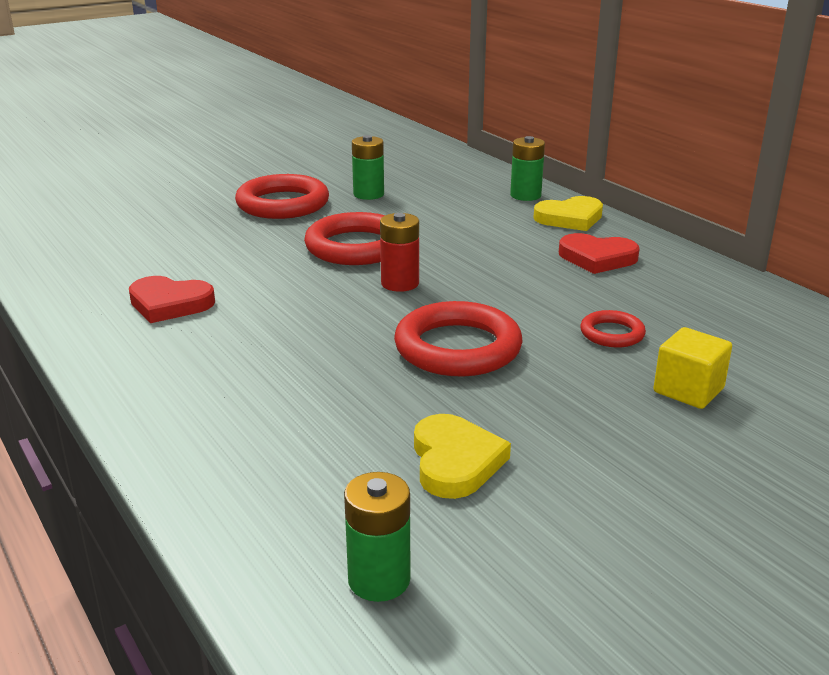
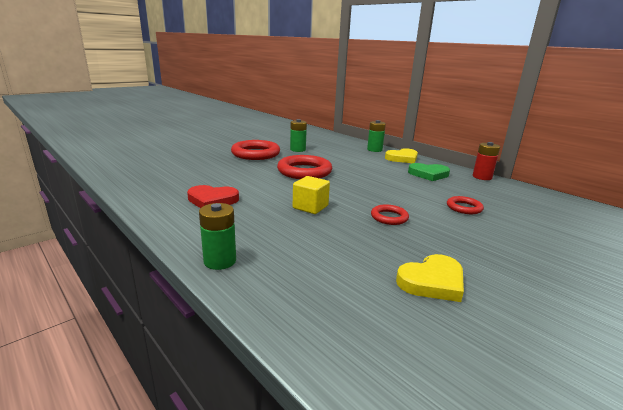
camera: 10 degrees left, 5 degrees down
green battery [344,472,410,602] -> green battery moved to [199,203,236,270]
red battery [380,213,419,292] -> red battery moved to [473,142,500,180]
red ring [394,301,523,377] -> red ring [371,204,409,225], size x0.52
yellow heart [414,414,511,499] -> yellow heart turned 75 degrees clockwise [396,254,464,302]
red heart [559,233,640,274] -> green heart [408,163,450,181]
yellow cube [654,327,732,409] -> yellow cube moved to [293,176,330,214]

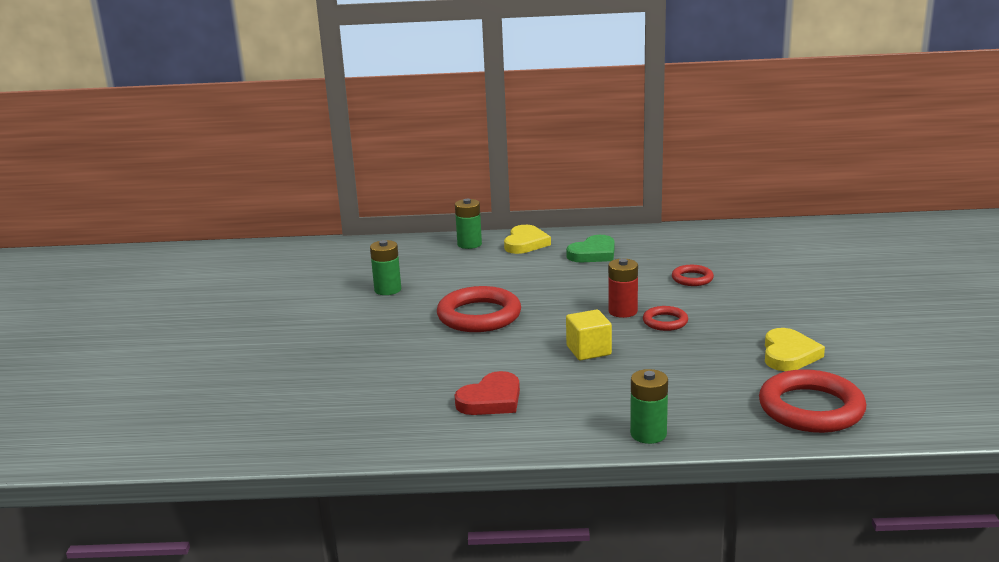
camera: 45 degrees left, 0 degrees up
red ring [231,140,280,160] -> red ring moved to [759,369,866,433]
red battery [473,142,500,180] -> red battery moved to [608,259,638,318]

